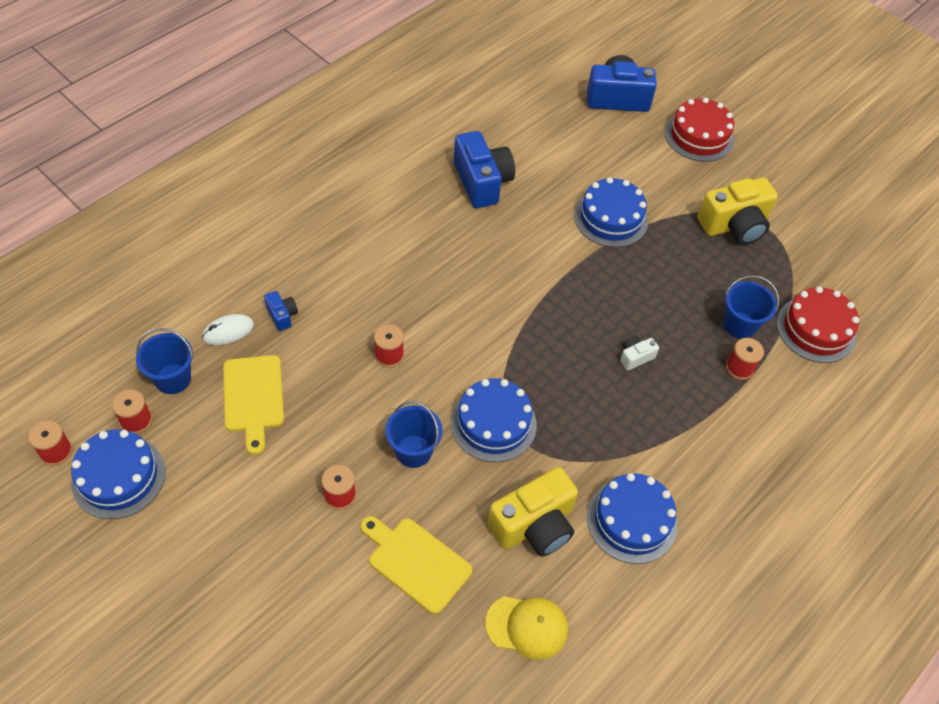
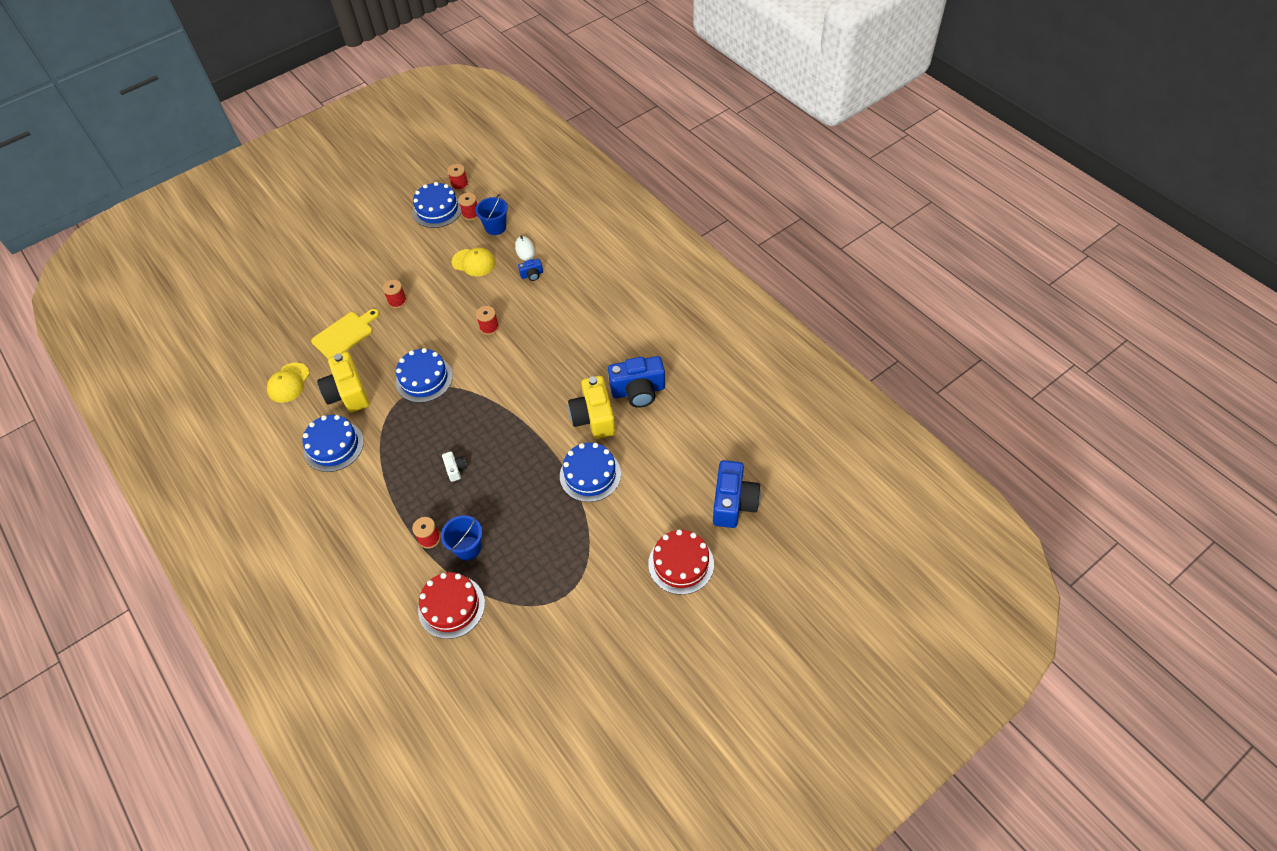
camera: 105 degrees right, 0 degrees up
yellow cutting board [223,355,284,455] -> yellow cap [452,248,496,277]
blue bucket [386,401,443,468] -> none
yellow camera [698,178,778,245] -> yellow camera moved to [568,376,616,439]

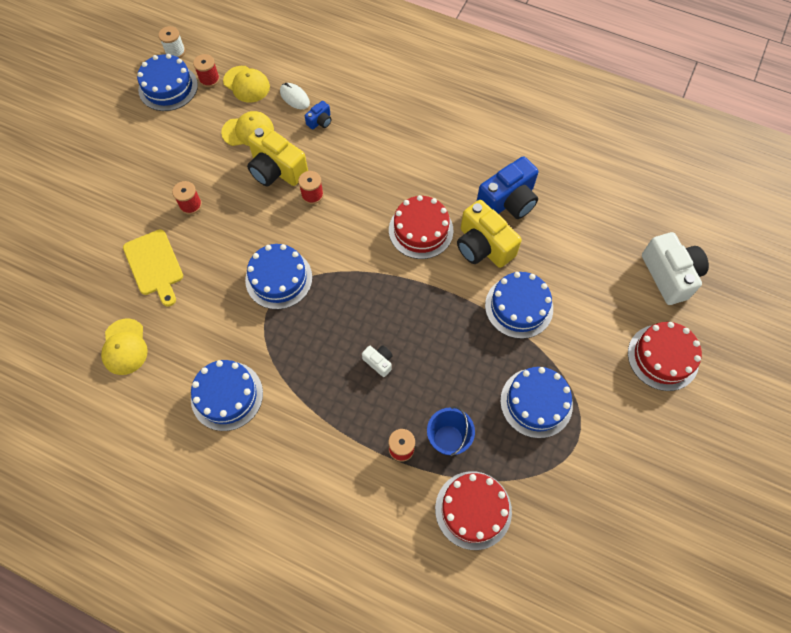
camera: 30 degrees left, 10 degrees up
yellow cutting board [311,309,379,359] -> yellow cutting board turned 135 degrees clockwise [123,229,183,307]
yellow camera [317,352,369,413] -> yellow camera moved to [247,125,308,187]
red spool [447,164,468,191] -> white spool [158,26,185,58]
blue bucket [475,194,508,235] -> yellow cap [223,66,270,103]
blue camera [713,460,761,528] -> white camera [642,232,709,305]
none -> red cake [389,195,453,259]
none -> blue cake [500,367,573,438]

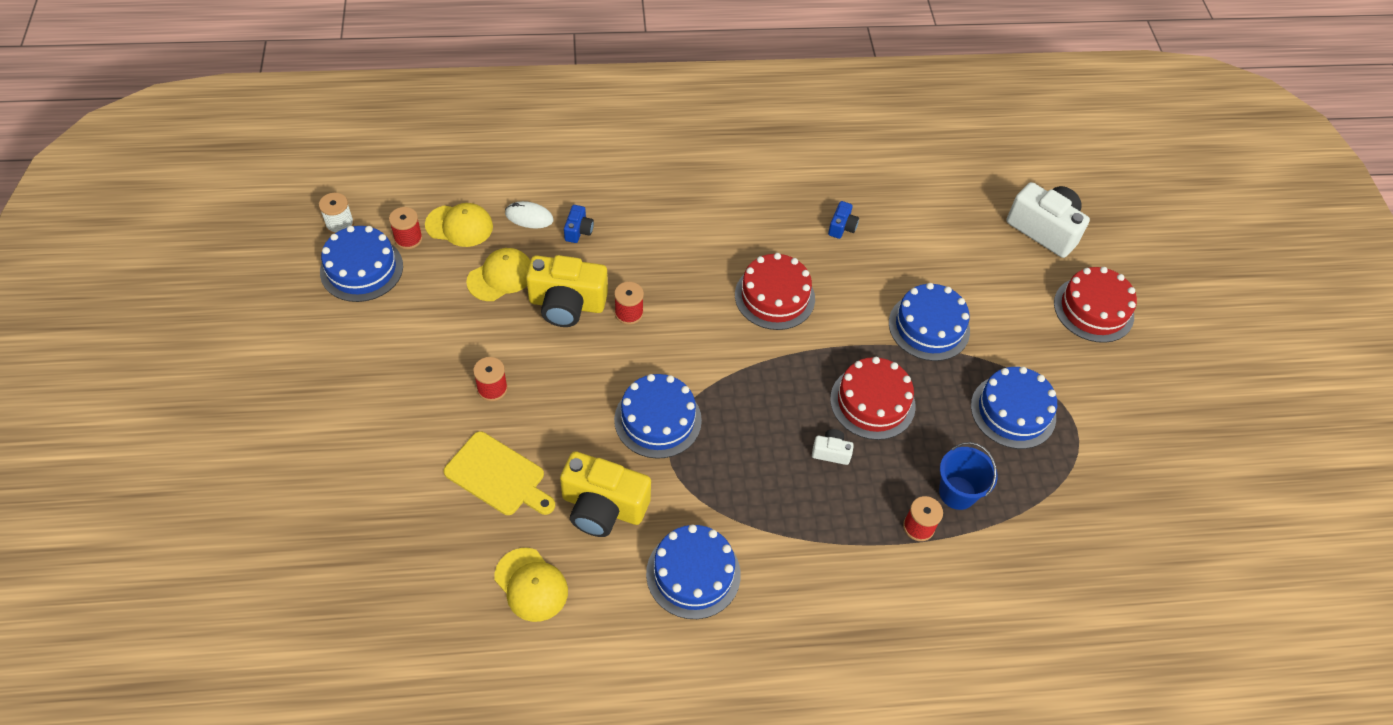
camera: 35 degrees left, 10 degrees down
red cake [435,471,512,550] -> red cake moved to [830,357,916,440]
yellow camera [457,200,522,268] -> yellow camera moved to [560,451,651,537]
blue camera [477,156,538,219] -> blue camera [828,201,859,239], size x0.47

